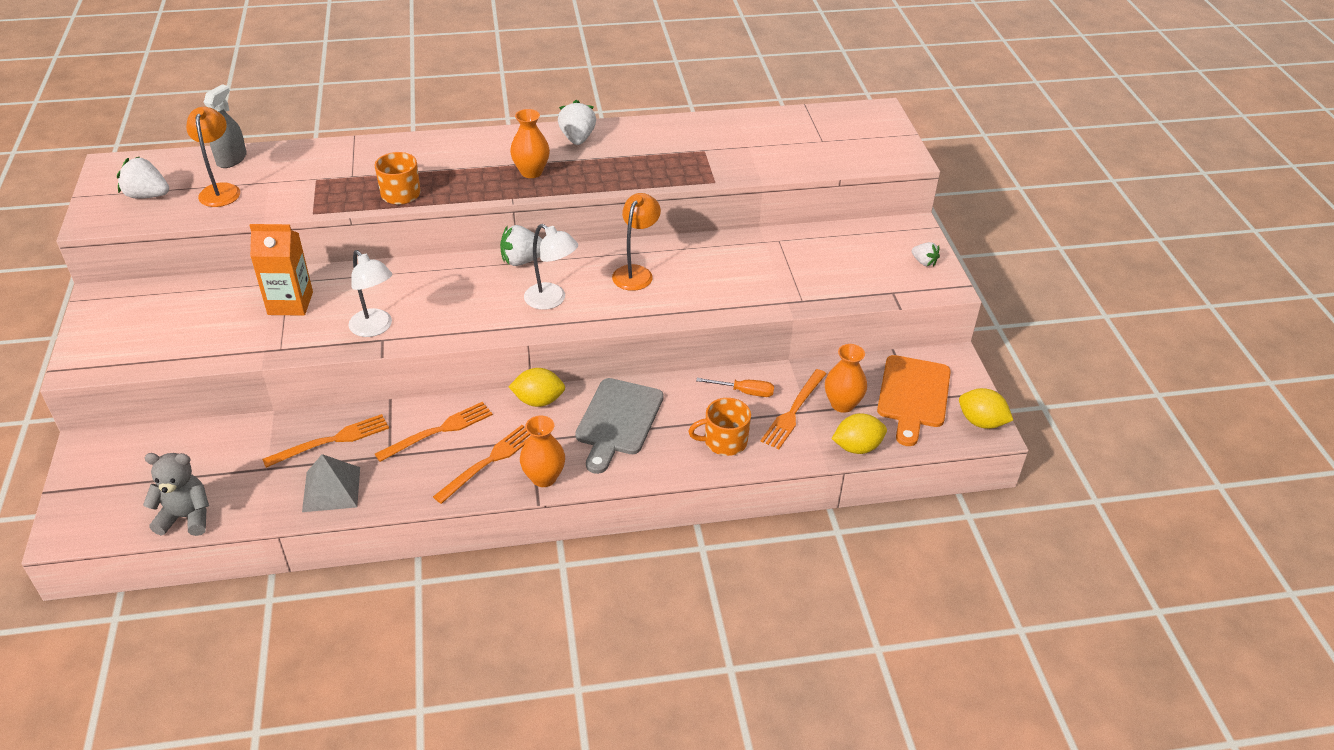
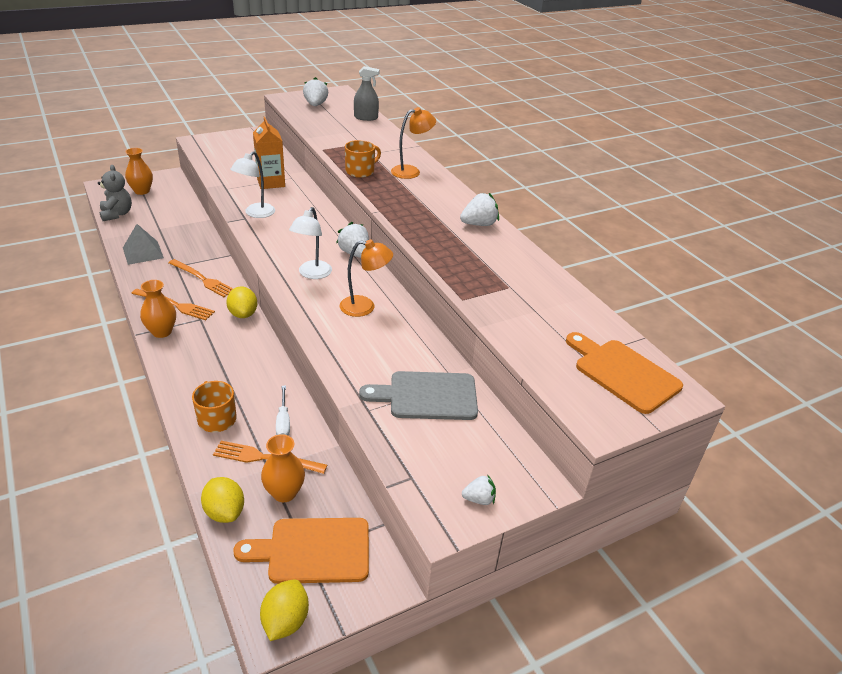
camera: 70 degrees right, 5 degrees down
orange lamp [186,107,240,207] -> orange lamp moved to [391,107,436,179]
orange fork [262,414,389,468] -> none
orange vase [510,109,550,178] -> orange vase moved to [125,148,153,195]
grey cutting board [575,378,664,474] -> grey cutting board moved to [359,371,478,420]
orange screwdriver [696,378,774,397] -> white screwdriver [276,386,290,436]
white strawberry [911,242,940,267] -> white strawberry turned 120 degrees counterclockwise [462,474,496,505]
none -> orange cutting board [566,332,683,414]

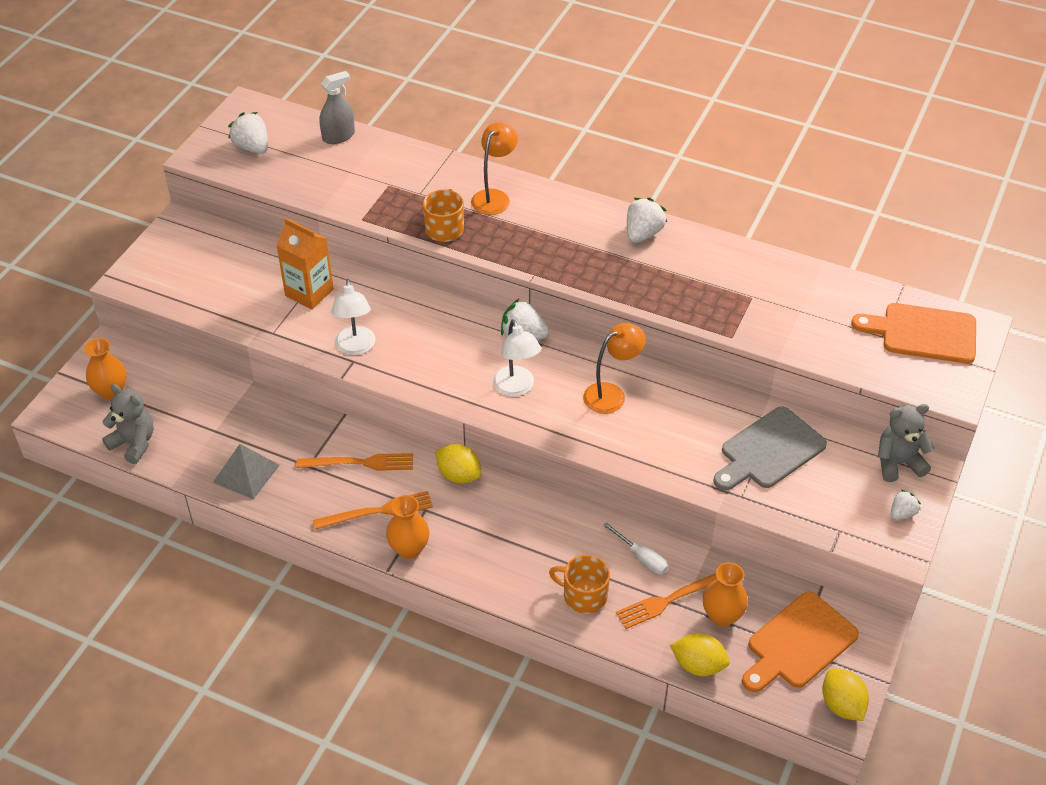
camera: 35 degrees left, 10 degrees up
none -> grey teddy bear [878,404,935,482]

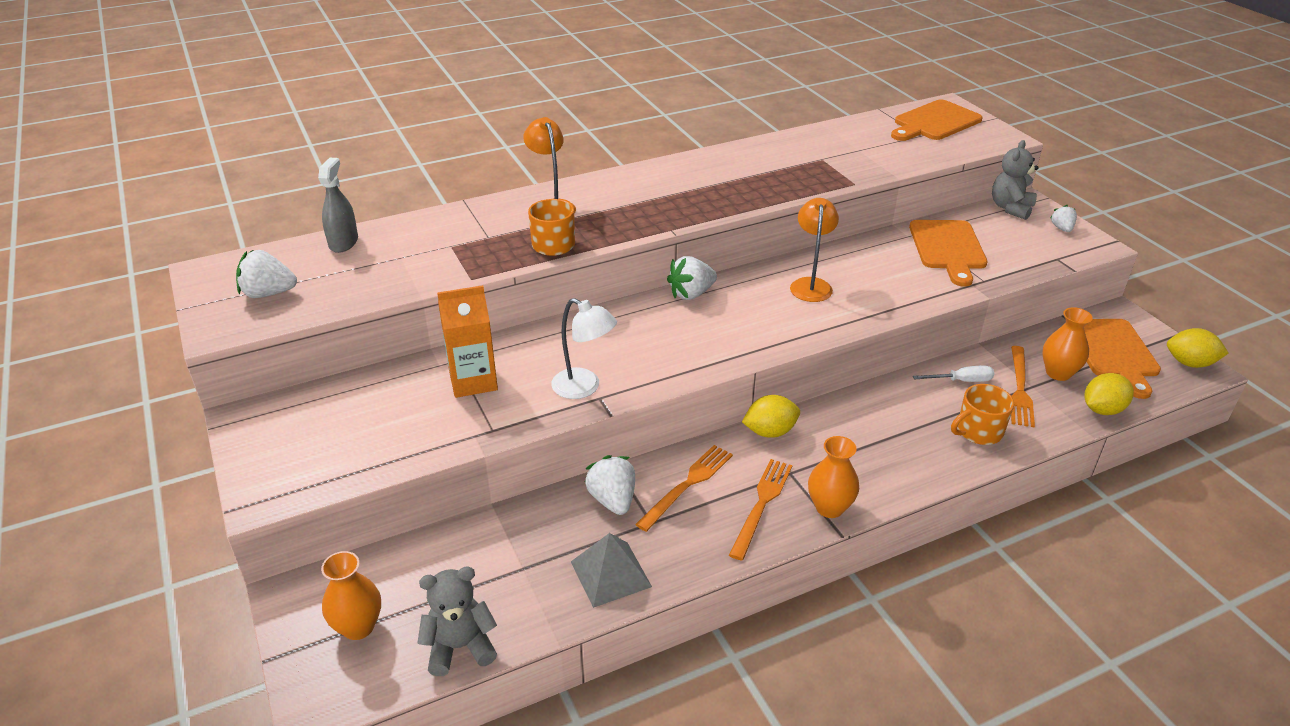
camera: 50 degrees left, 10 degrees down
white lamp [493,319,541,397] -> none
white strawberry [627,198,667,243] -> white strawberry moved to [585,455,635,515]
grey cutting board [713,406,827,491] -> orange cutting board [909,220,987,287]

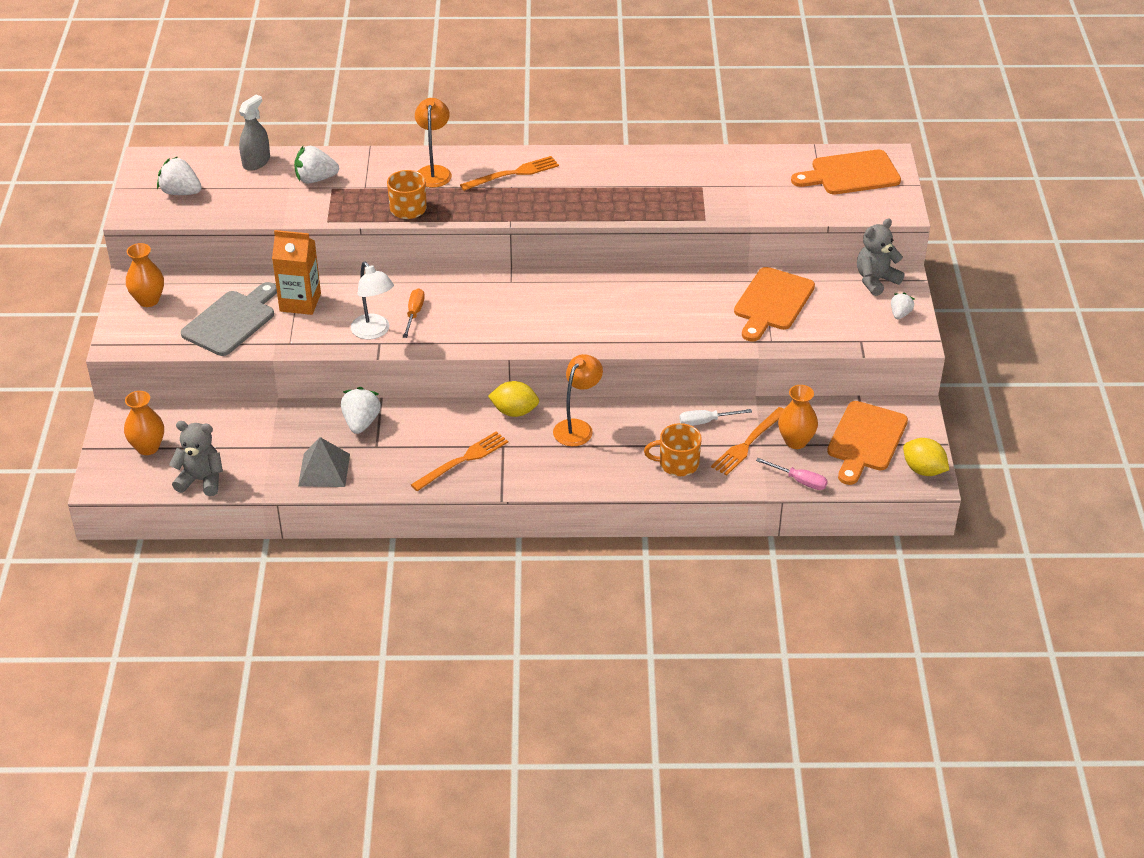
camera: 25 degrees right, 5 degrees up
orange fork [635,445,733,532] -> orange fork moved to [460,156,559,191]
white strawberry [667,256,717,300] -> white strawberry moved to [294,146,339,183]
orange lamp [790,198,839,302] -> orange lamp moved to [553,354,603,446]
orange vase [808,436,859,518] -> orange vase moved to [126,243,164,307]
white screwdriver [913,366,994,382] -> white screwdriver turned 150 degrees clockwise [679,409,752,426]
yellow lemon [1084,373,1134,415] -> pink screwdriver [756,458,828,490]
none -> grey cutting board [181,282,277,356]
none -> orange screwdriver [403,289,425,338]

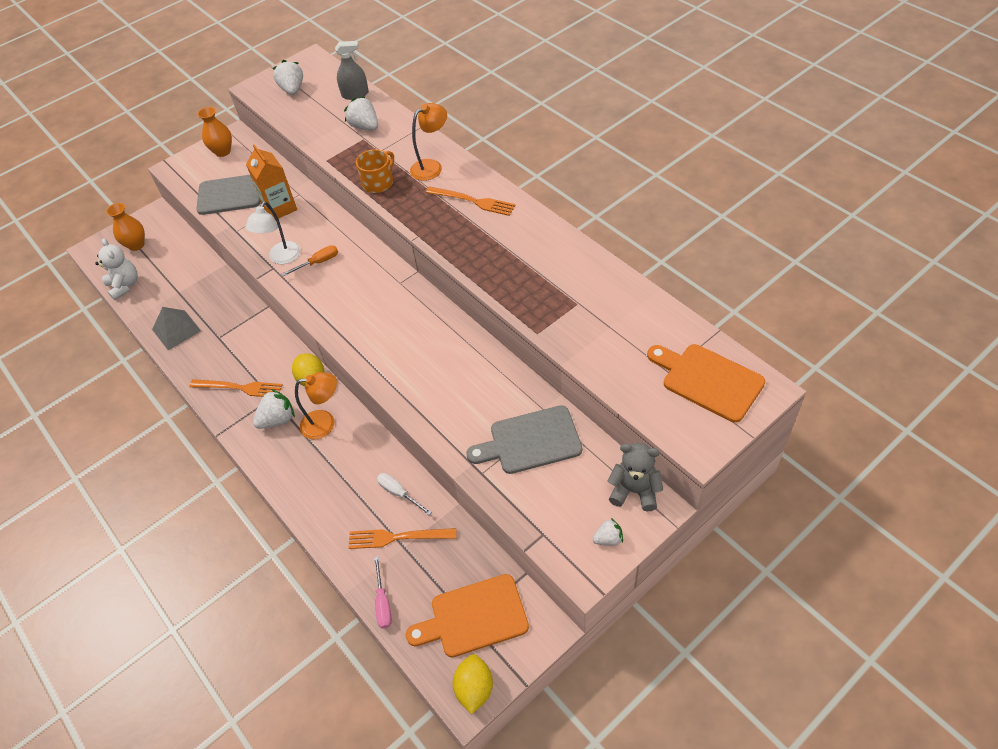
camera: 55 degrees right, 10 degrees up
grey teddy bear [169,421,223,496] -> white teddy bear [95,238,138,300]
white strawberry [341,387,381,434] -> white strawberry moved to [253,389,295,429]
orange mug [644,423,702,476] -> none
orange cutting board [734,267,815,342] -> grey cutting board [466,405,582,474]
orange vase [778,385,818,449] -> none

